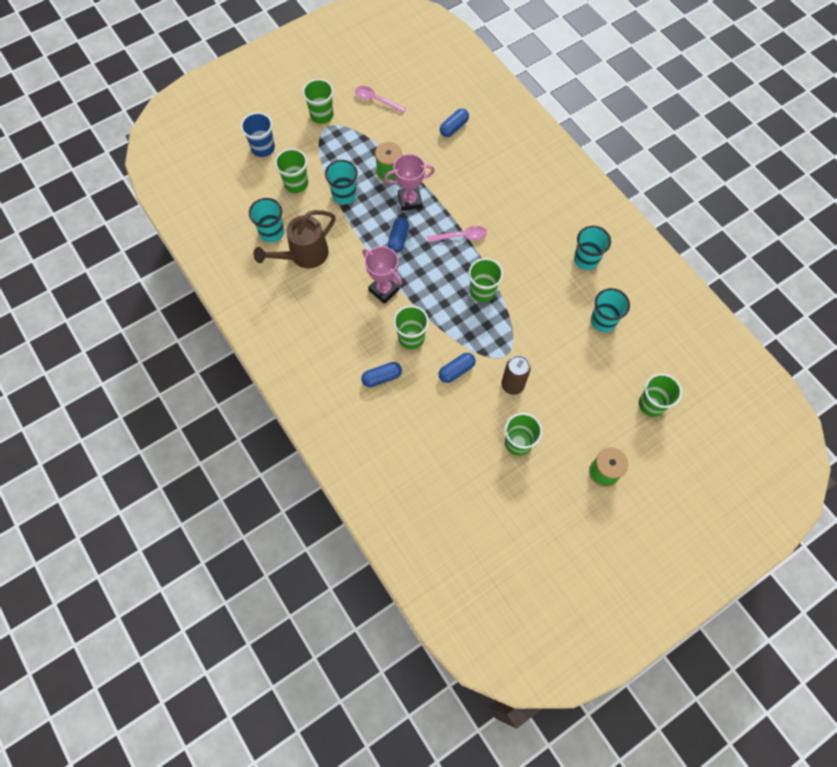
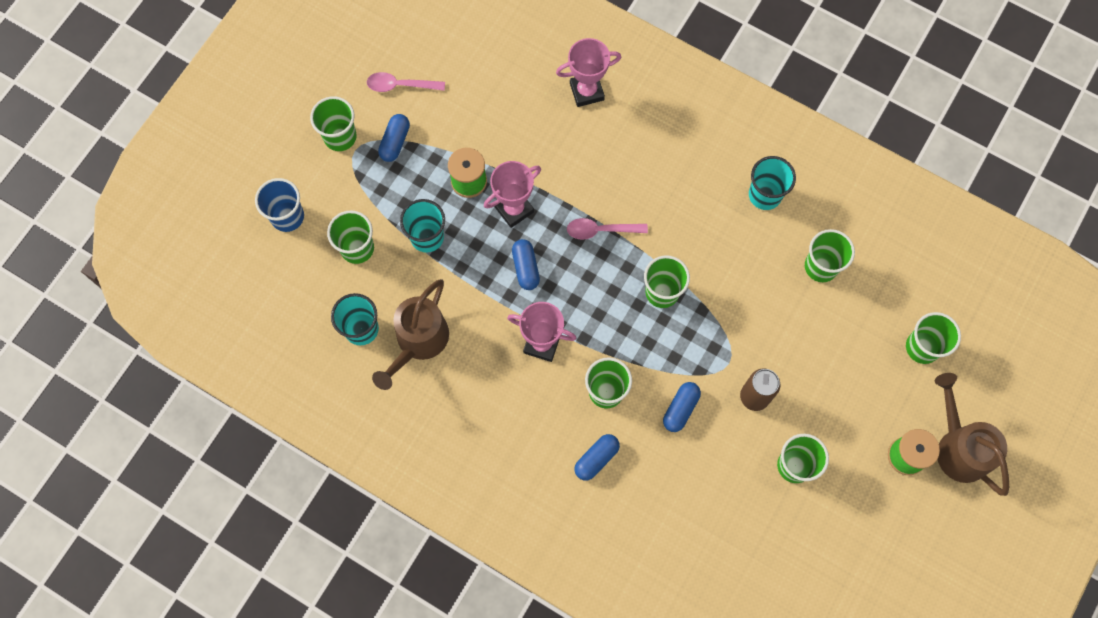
camera: 25 degrees left, 5 degrees up
pink spoon [427,226,487,242] -> pink spoon turned 150 degrees counterclockwise [567,218,648,240]
blue capsule [440,108,469,137] -> blue capsule moved to [378,114,410,162]
turquoise cup [591,288,630,332] -> green cup [805,229,855,282]
none -> pink trophy [556,38,621,107]
none -> brown watering can [935,373,1009,496]

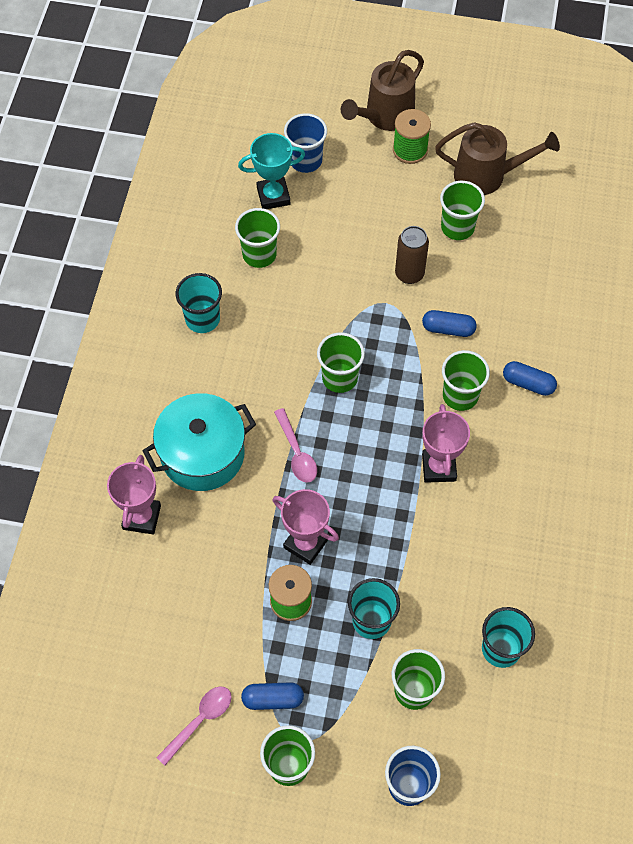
camera: 110 degrees left, 10 degrees down
pink spoon [367,72,445,92] -> pink spoon turned 120 degrees counterclockwise [156,686,232,766]
brown watering can [372,279,449,390] -> brown watering can moved to [435,122,560,195]
blue capsule [512,239,540,290] -> none
pink trophy [556,38,621,107] -> pink trophy turned 45 degrees clockwise [107,455,161,534]
green cup [906,312,961,364] -> blue cup [284,113,327,173]
none -> turquoise pot [143,393,256,491]
none -> turquoise trophy [238,133,305,209]

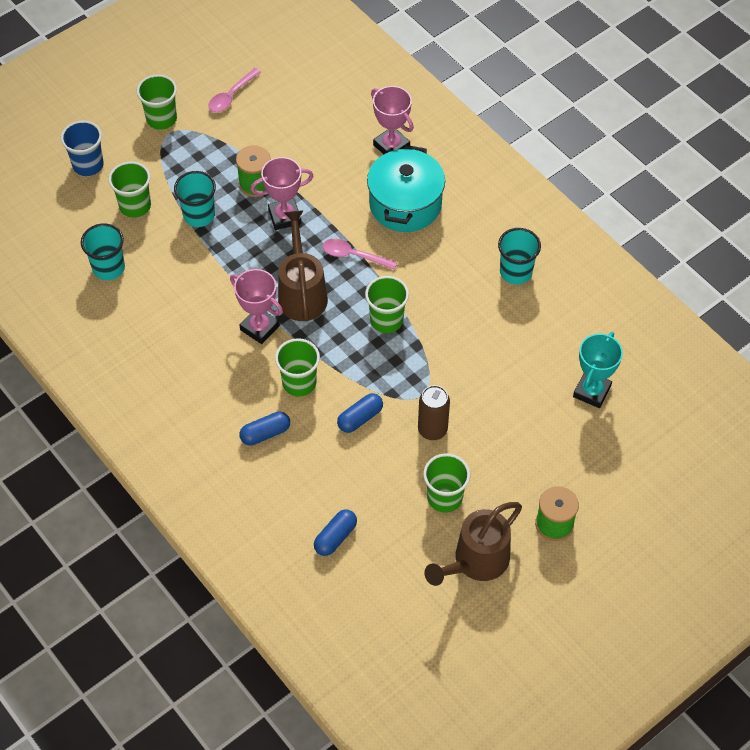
camera: 130 degrees right, 5 degrees down
pink spoon [156,686,232,766] -> pink spoon turned 45 degrees clockwise [208,68,261,112]
green cup [235,208,280,268] -> none
blue capsule [241,682,304,710] -> blue capsule moved to [314,510,357,556]
blue cup [284,113,327,173] -> none
brown watering can [341,50,424,131] -> brown watering can moved to [278,211,328,321]

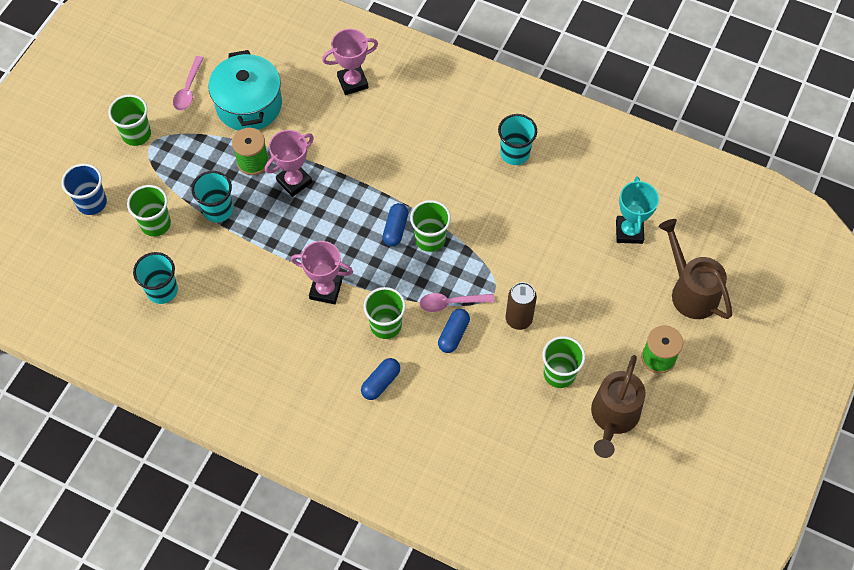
camera: 25 degrees left, 5 degrees up
brown watering can [278,211,328,321] -> brown watering can moved to [659,219,732,319]
blue capsule [314,510,357,556] -> blue capsule moved to [382,203,408,247]
pink spoon [323,239,397,270] -> pink spoon moved to [420,293,495,312]
turquoise pot [367,145,445,232] -> turquoise pot moved to [208,50,282,131]
pink trophy [371,86,414,154] -> pink trophy turned 45 degrees counterclockwise [322,29,378,95]

